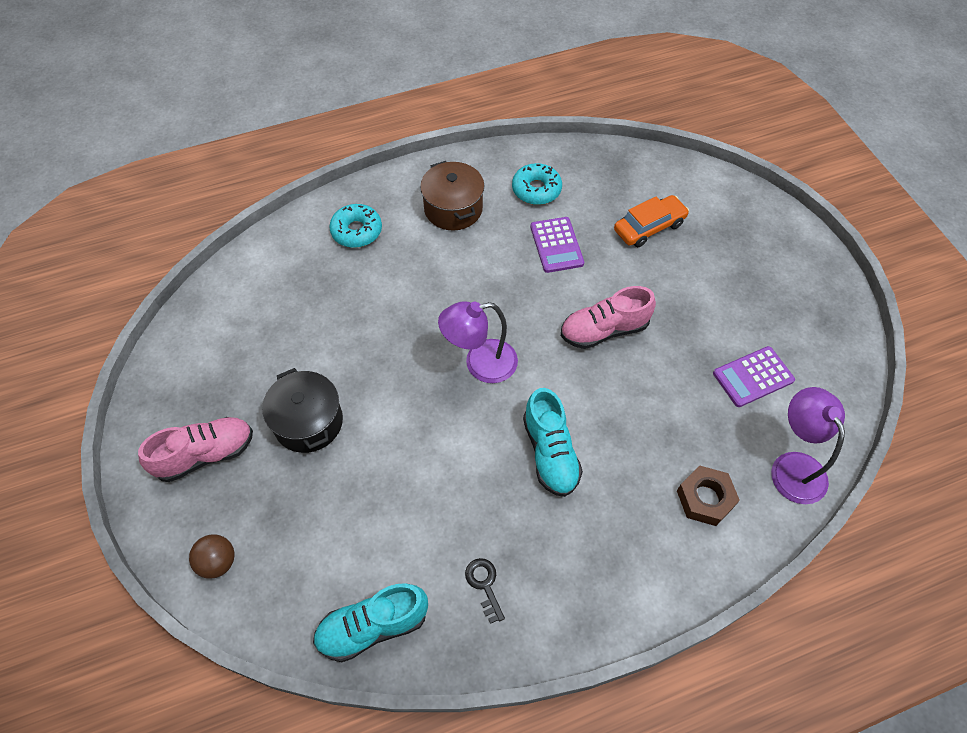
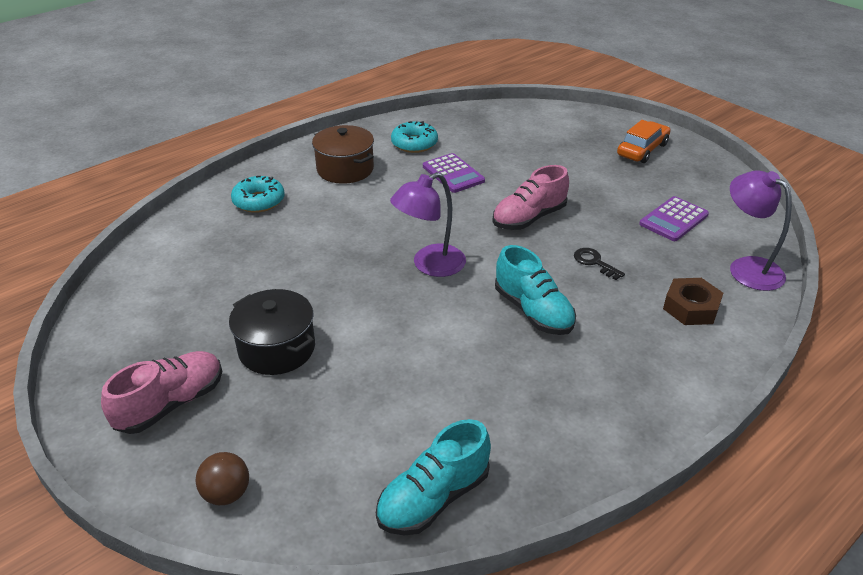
camera: 20 degrees left, 20 degrees down
black key [465,558,505,624] -> black key moved to [574,248,625,280]
orange car [614,195,689,247] -> orange car moved to [617,120,671,163]

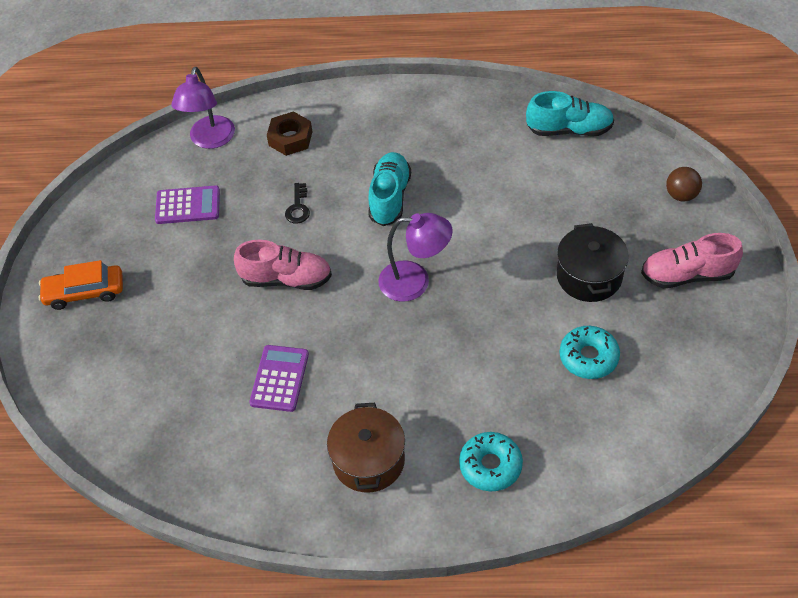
camera: 135 degrees left, 15 degrees up
turquoise donut [391,121,438,153] -> turquoise donut moved to [560,326,620,379]

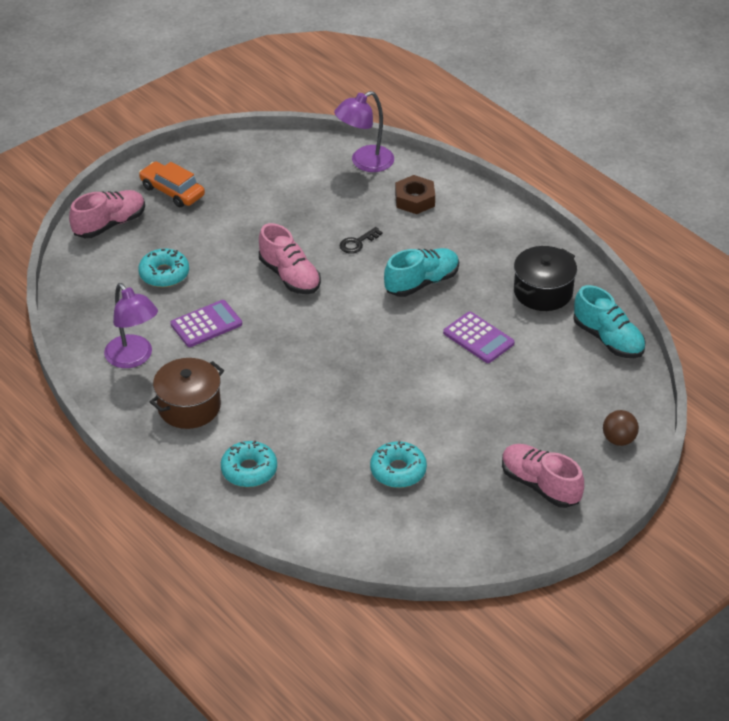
camera: 45 degrees right, 10 degrees down
purple calculator [155,185,220,224] -> purple calculator moved to [443,312,515,363]
purple lamp [378,213,453,302] -> purple lamp moved to [104,283,158,368]
black pot [557,223,629,302] -> black pot moved to [514,246,577,311]
none -> pink shoe [69,190,145,238]
none -> turquoise donut [138,248,189,287]

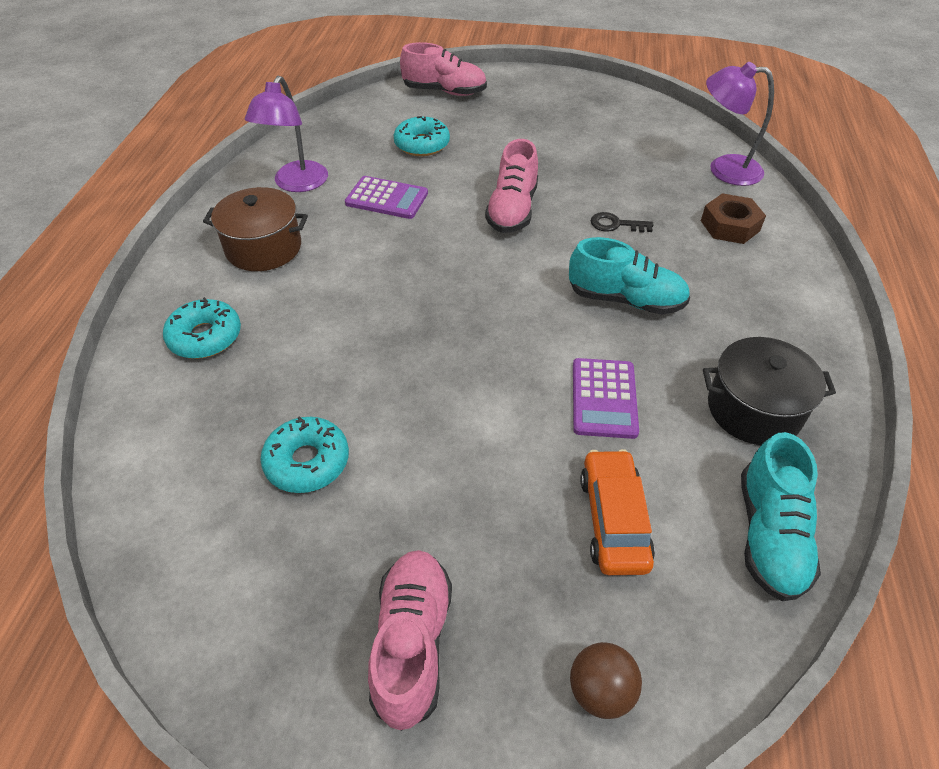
camera: 50 degrees right, 5 degrees up
orange car [139,161,205,207] -> orange car moved to [580,449,655,575]

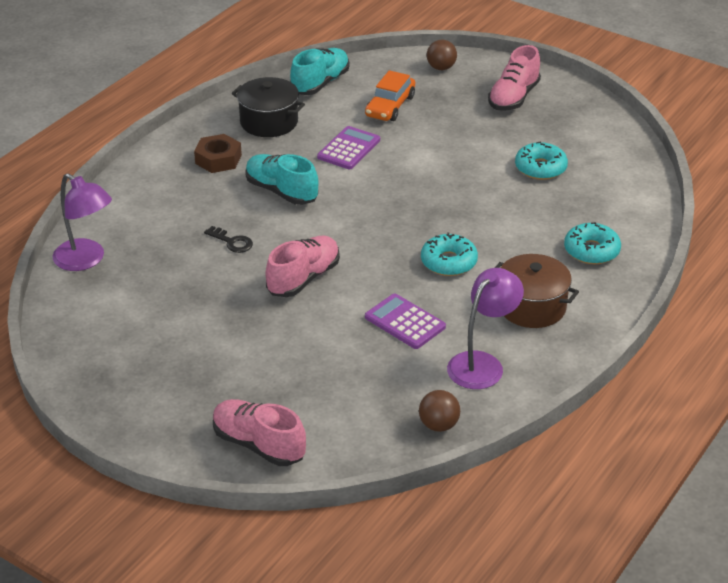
camera: 155 degrees left, 10 degrees down
turquoise donut [393,116,450,156] -> turquoise donut moved to [421,232,478,276]
brown nut [701,193,766,244] -> brown nut moved to [194,134,242,173]
none -> brown ball [419,390,460,432]

